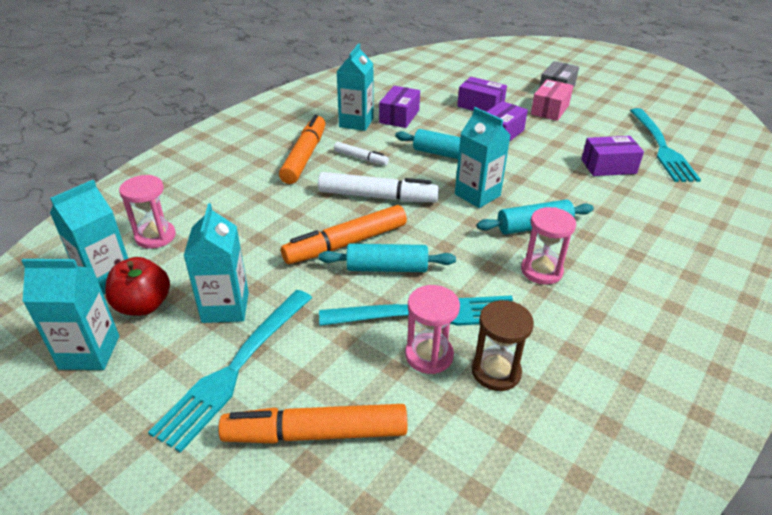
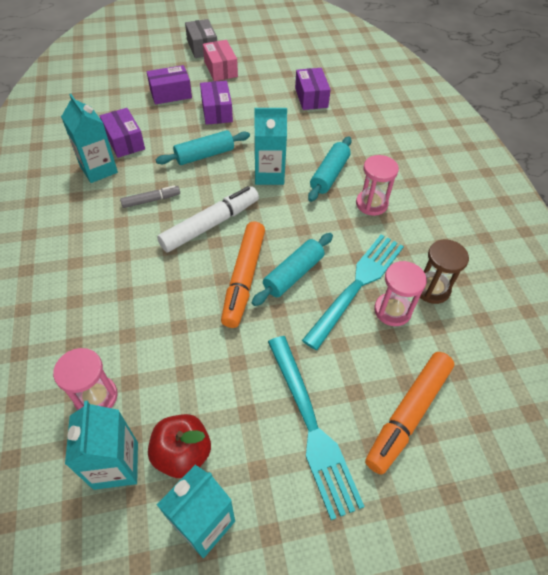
camera: 50 degrees left, 15 degrees up
turquoise carton [184,203,249,323] -> none
orange marker [279,114,326,184] -> none
white marker [334,142,389,165] -> grey marker [120,186,180,208]
purple box [581,136,644,176] -> purple box turned 45 degrees counterclockwise [295,68,331,110]
turquoise fork [630,108,701,182] -> none

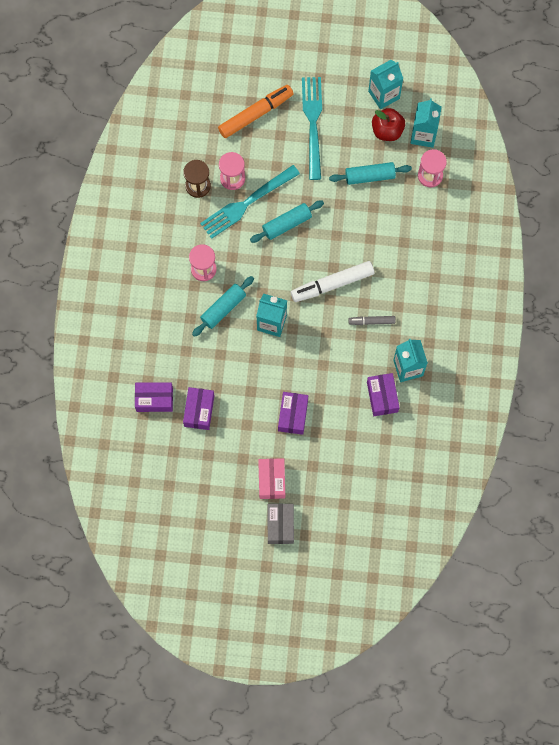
camera: 160 degrees left, 20 degrees up
purple box [147,65,192,105] -> purple box moved to [135,382,173,412]
turquoise rolling pin [156,130,250,165] -> turquoise rolling pin moved to [329,162,412,185]
orange marker [221,222,265,328] -> none

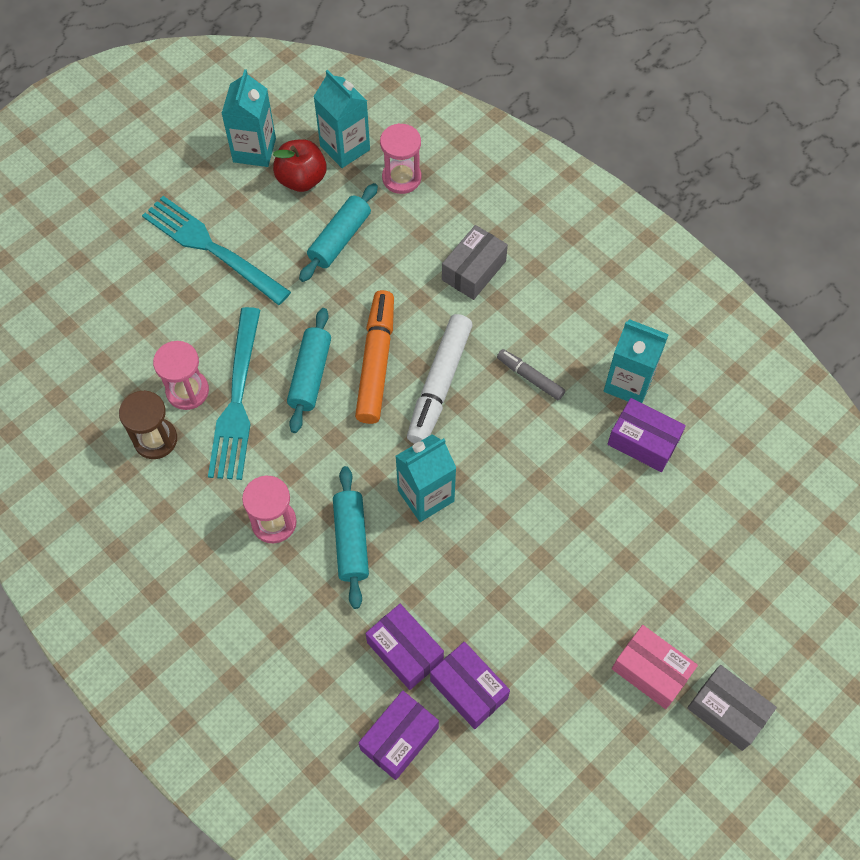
camera: 50 degrees left, 10 degrees down
orange marker [218,85,294,138] -> orange marker moved to [355,290,394,424]
purple box [278,392,308,435] -> purple box moved to [366,604,444,690]
grey marker [348,316,396,325] -> grey marker turned 90 degrees clockwise [497,349,565,400]
none -> grey box [442,225,508,300]

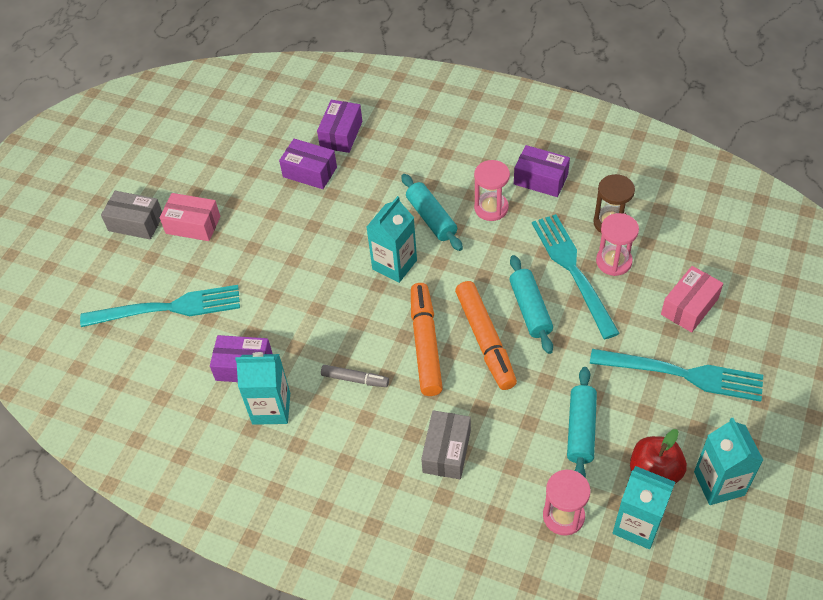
camera: 160 degrees right, 10 degrees down
purple box [366,604,444,690] -> purple box moved to [514,145,570,197]
white marker [407,314,473,444] -> orange marker [411,283,443,396]
none -> turquoise fork [80,285,240,327]
none -> pink box [661,266,723,332]

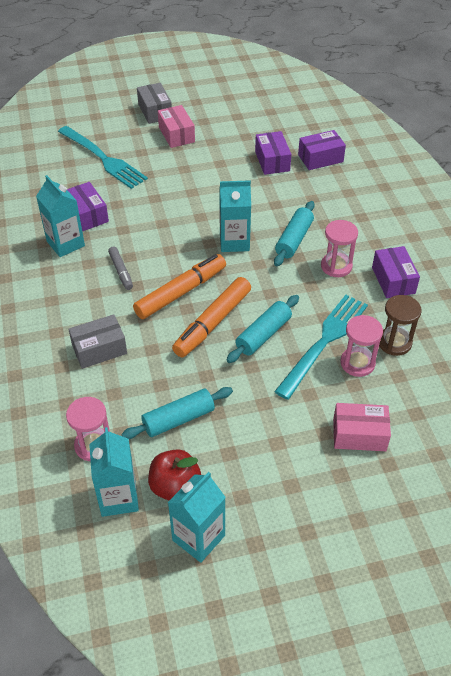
camera: 50 degrees right, 5 degrees down
turquoise fork [590,349,763,402] -> none

